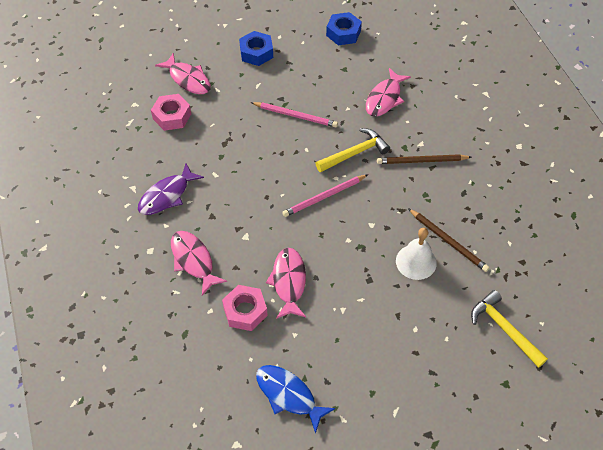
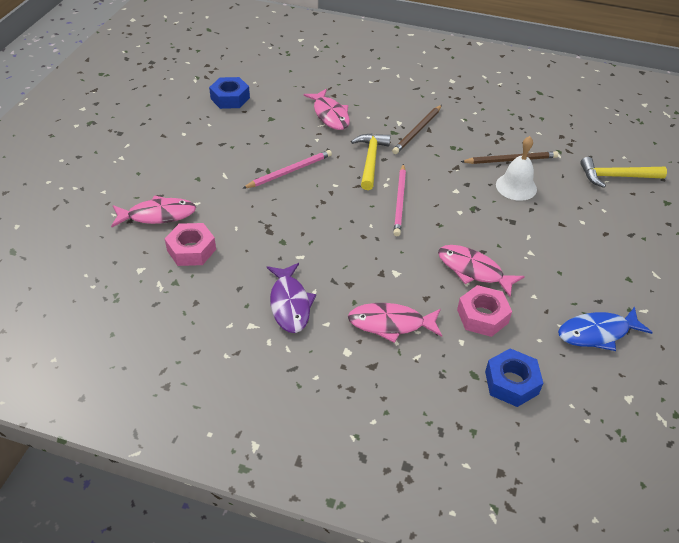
camera: 55 degrees left, 10 degrees down
blue nut [239,31,273,66] -> blue nut moved to [485,348,543,407]

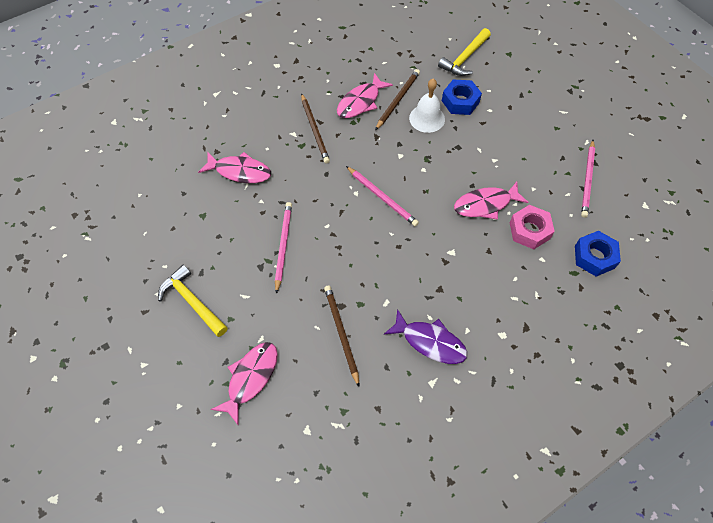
camera: 50 degrees left, 15 degrees up
pink nut [165,223,216,266] -> none
blue nut [209,77,250,109] -> blue nut moved to [442,79,482,115]
pink fish [348,303,442,343] -> pink fish moved to [337,73,393,118]
yellow hammer [351,134,391,190] -> yellow hammer moved to [158,265,228,337]
blue fish [558,307,653,351] -> pink pencil [581,140,595,218]
none -> brown pencil [324,285,359,387]

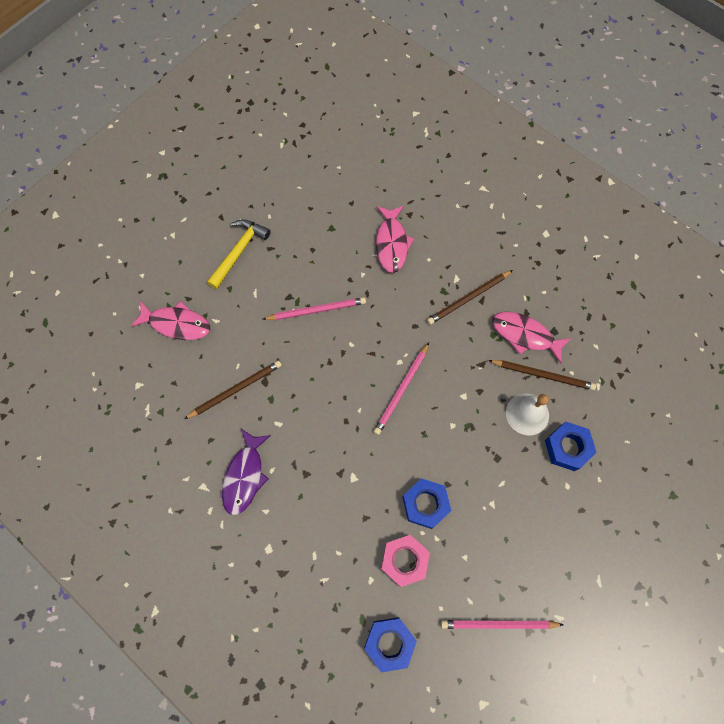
camera: 75 degrees right, 10 degrees up
yellow hammer [438,28,491,76] -> none
pink fish [454,182,529,220] -> blue nut [403,478,451,529]

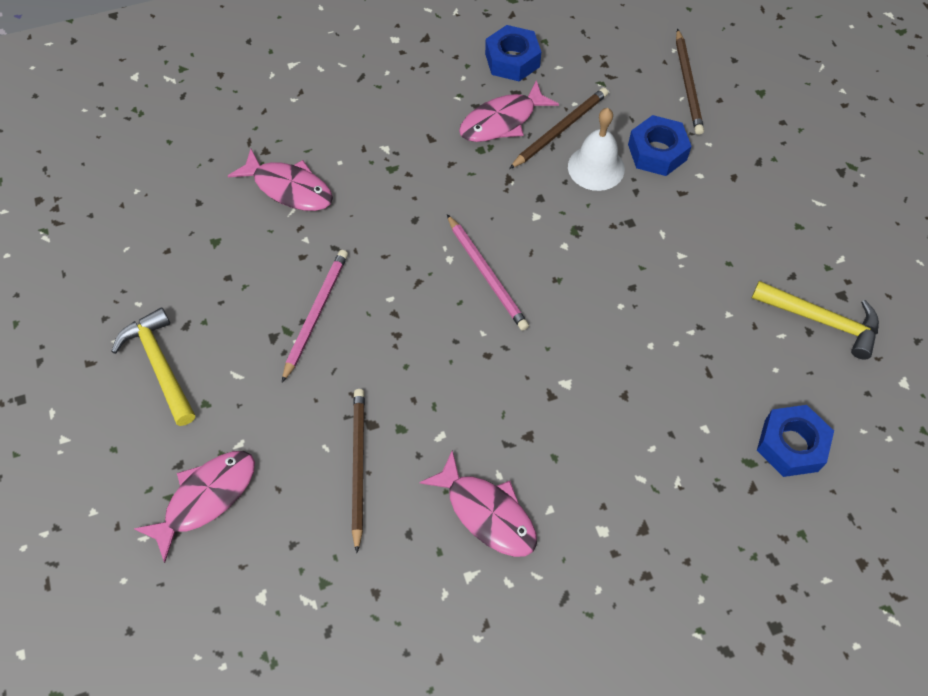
camera: 60 degrees left, 10 degrees down
purple fish [222,429,271,515] -> pink fish [419,450,537,557]
pink nut [381,535,430,587] -> none
blue nut [403,478,451,529] -> blue nut moved to [485,25,541,81]
brown pencil [427,270,513,325] -> brown pencil moved to [676,29,704,135]
pink pencil [441,620,564,629] -> yellow hammer [752,281,879,360]

